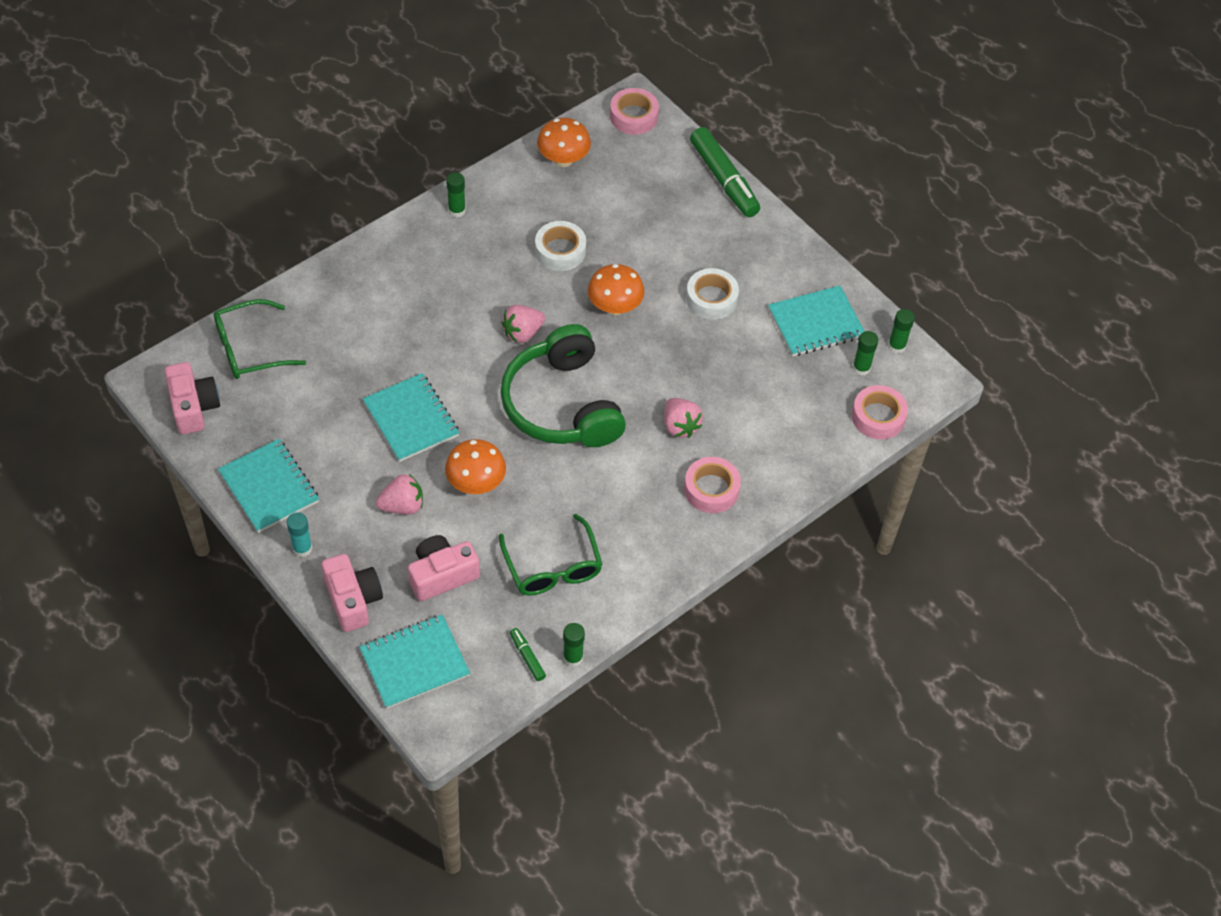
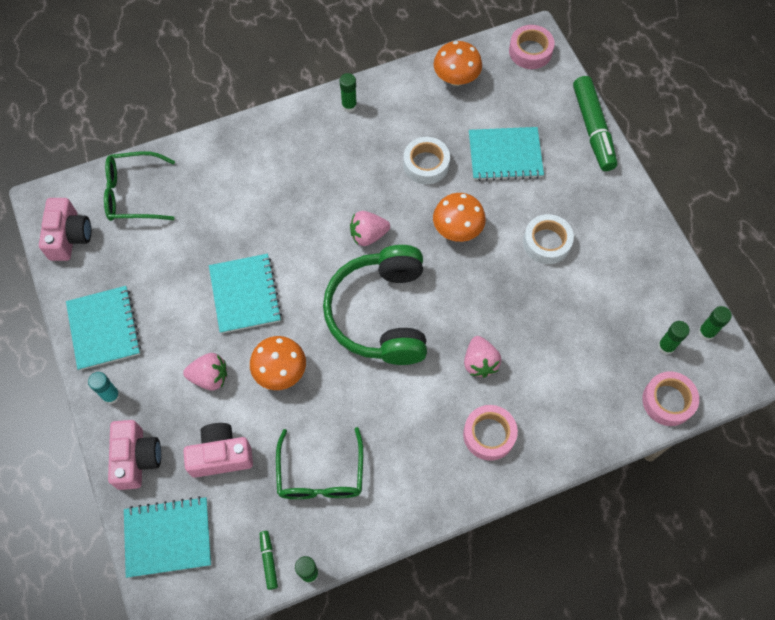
camera: 20 degrees right, 10 degrees up
turquoise notebook [768,285,865,356] -> turquoise notebook moved to [469,127,544,181]

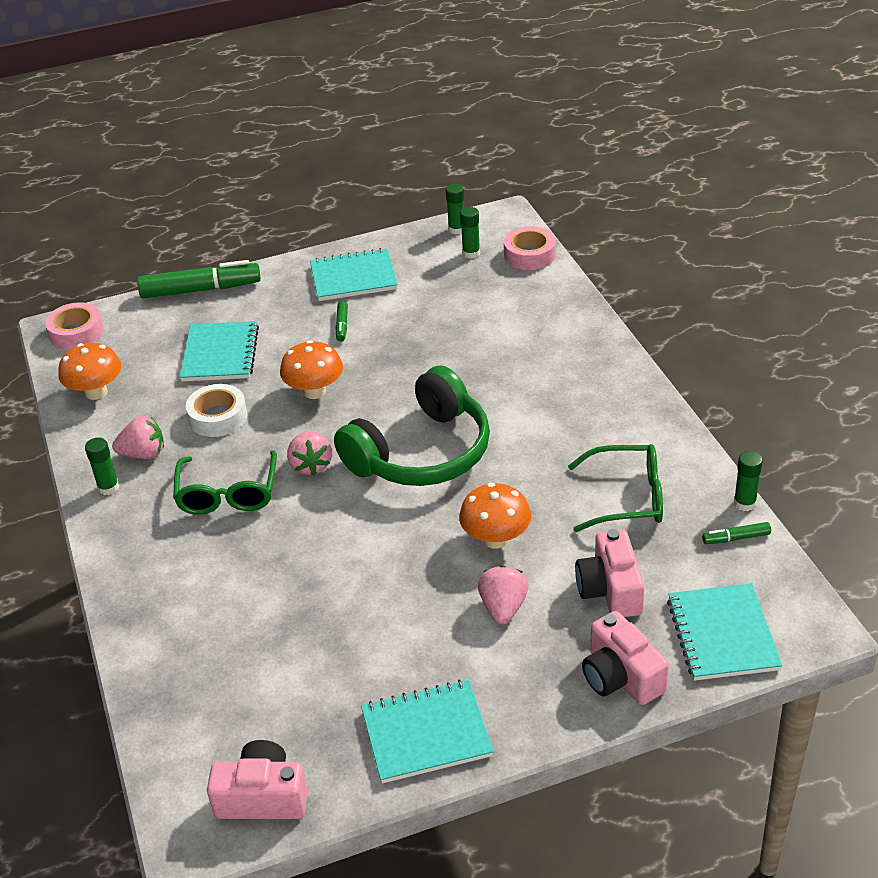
camera: 85 degrees left, 25 degrees down
turquoise glue stick [88,372,120,404] -> none
green glasses [104,151,175,221] -> green glasses moved to [173,450,277,515]
pink camera [108,420,161,490] -> pink camera turned 120 degrees counterclockwise [582,611,669,705]
turquoise notebook [209,254,282,334] -> turquoise notebook moved to [310,248,398,301]
green headphones [323,245,427,365] -> green headphones turned 45 degrees counterclockwise [334,366,490,486]
pink tape [463,405,518,461] -> none
pink strawberry [464,336,501,378] -> pink strawberry moved to [112,416,164,459]
white tape [523,214,574,264] -> green marker [335,301,348,342]

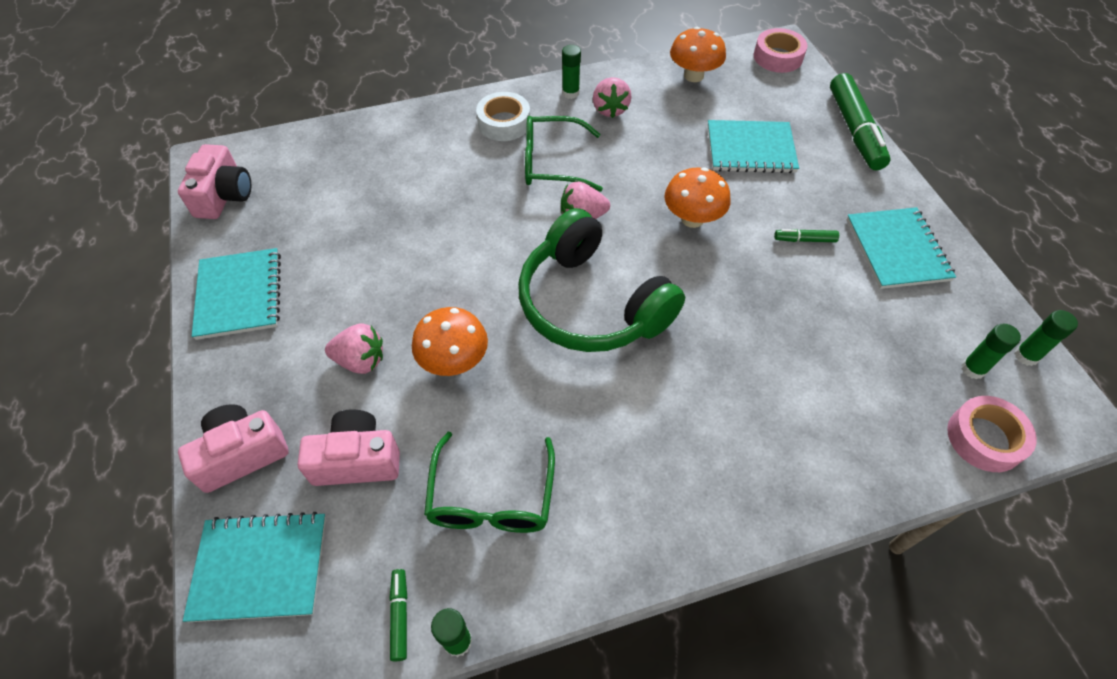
camera: 90 degrees right, 15 degrees up
white tape [186,384,247,437] -> white tape moved to [476,92,530,141]

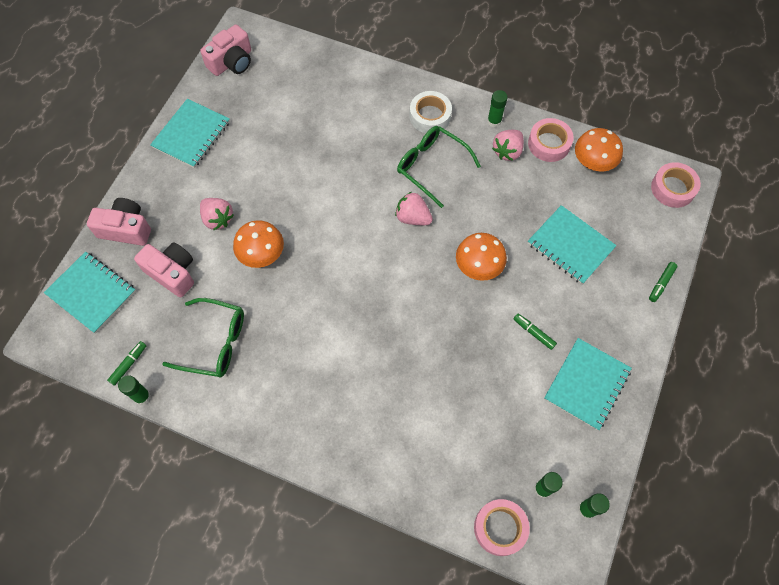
camera: 40 degrees right, 10 degrees up
green glasses [424,432,555,533] -> green glasses turned 120 degrees counterclockwise [162,298,244,377]
green headphones [518,208,685,352] -> none
green marker [830,73,891,170] -> green marker [649,262,678,302], size x0.45
none -> pink tape [528,118,574,162]

